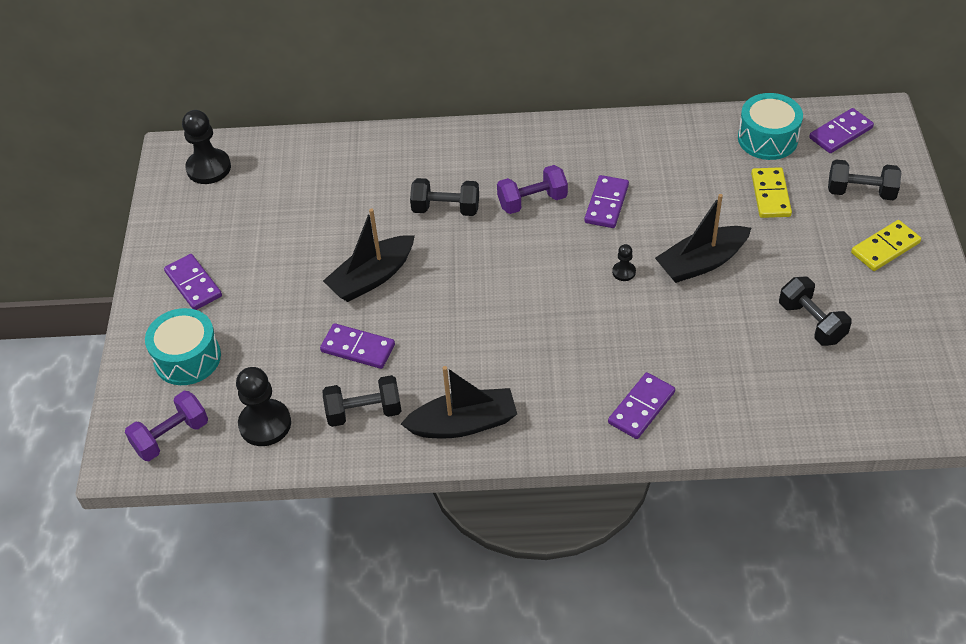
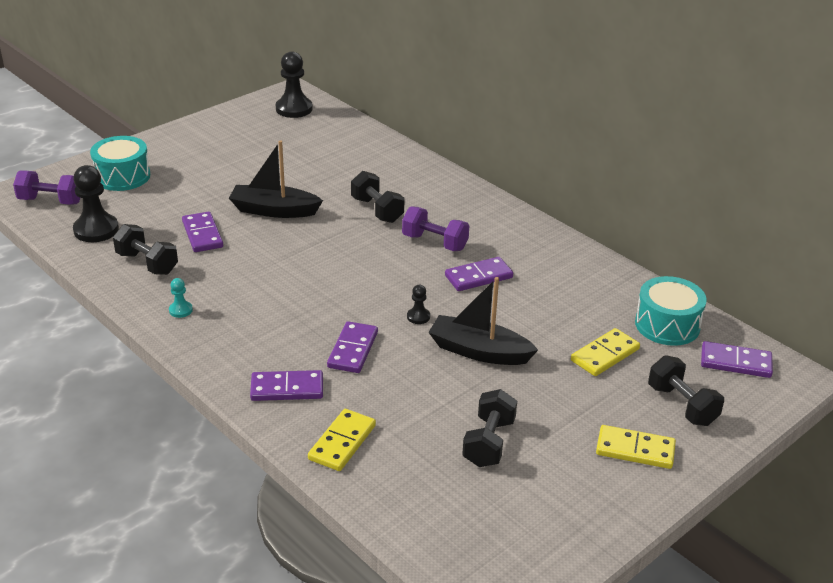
camera: 45 degrees right, 15 degrees down
purple domino [164,254,222,310] -> purple domino moved to [327,321,378,373]
black boat [401,366,517,438] -> turquoise pawn [169,278,193,318]
none -> yellow domino [308,409,376,471]

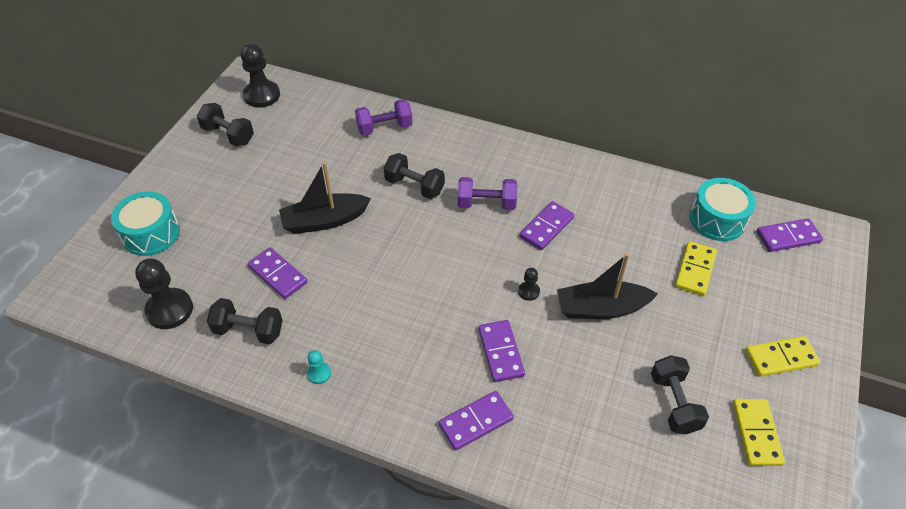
camera: 25 degrees left, 15 degrees up
purple dumbbell [13,171,80,205] -> purple dumbbell moved to [355,99,413,136]
yellow domino [308,409,376,471] -> yellow domino moved to [733,399,785,466]
black dumbbell [648,355,724,426] -> black dumbbell moved to [197,103,254,146]

